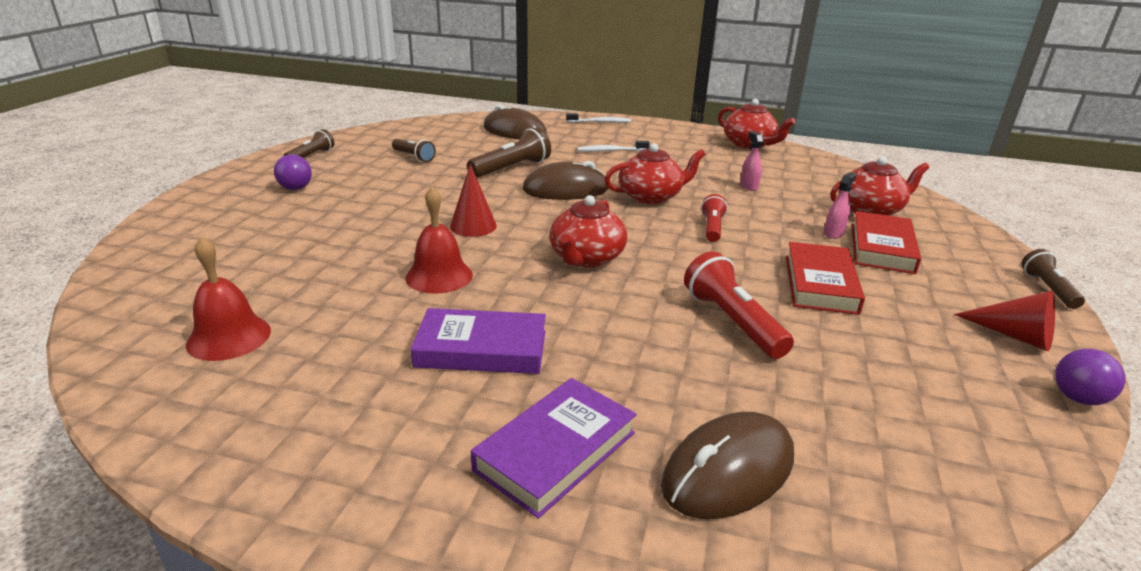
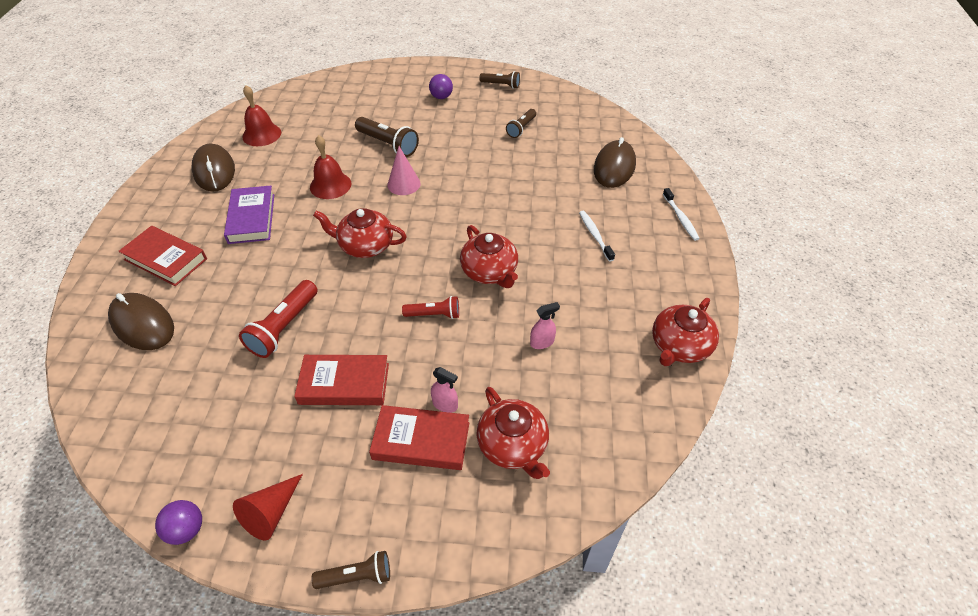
camera: 80 degrees right, 20 degrees up
red cone [450,164,497,237] -> pink cone [387,146,420,195]
brown flashlight [467,127,551,178] -> brown flashlight moved to [355,117,419,157]
purple book [471,378,637,518] -> red book [118,226,207,286]
brown mouse [523,161,609,200] -> brown mouse moved to [192,143,235,192]
red flashlight [684,251,794,359] -> red flashlight turned 150 degrees clockwise [239,280,318,358]

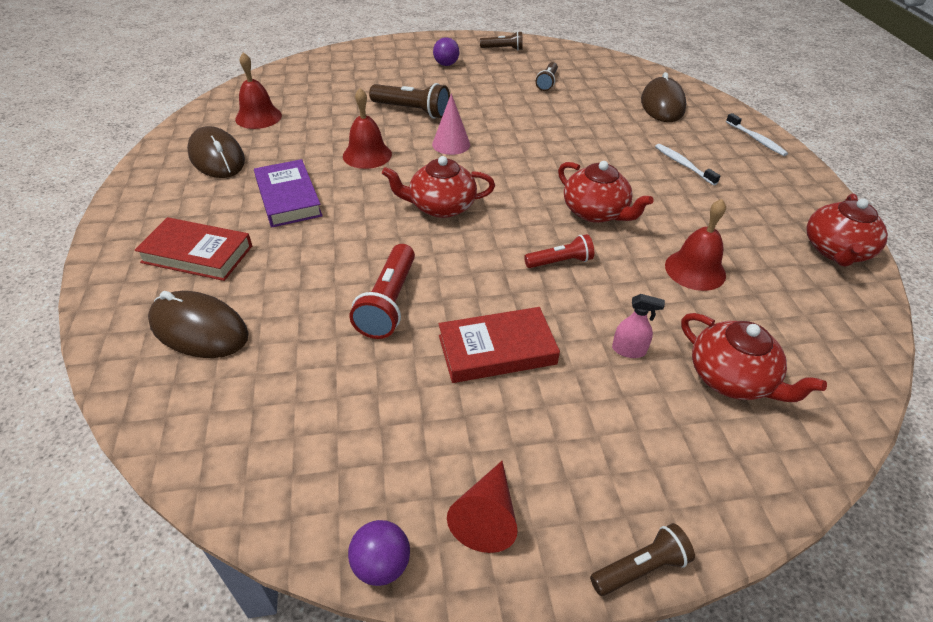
camera: 15 degrees left, 5 degrees down
red book [369,405,469,470] -> none
pink spray bottle [530,302,560,349] -> red bell [665,199,726,291]

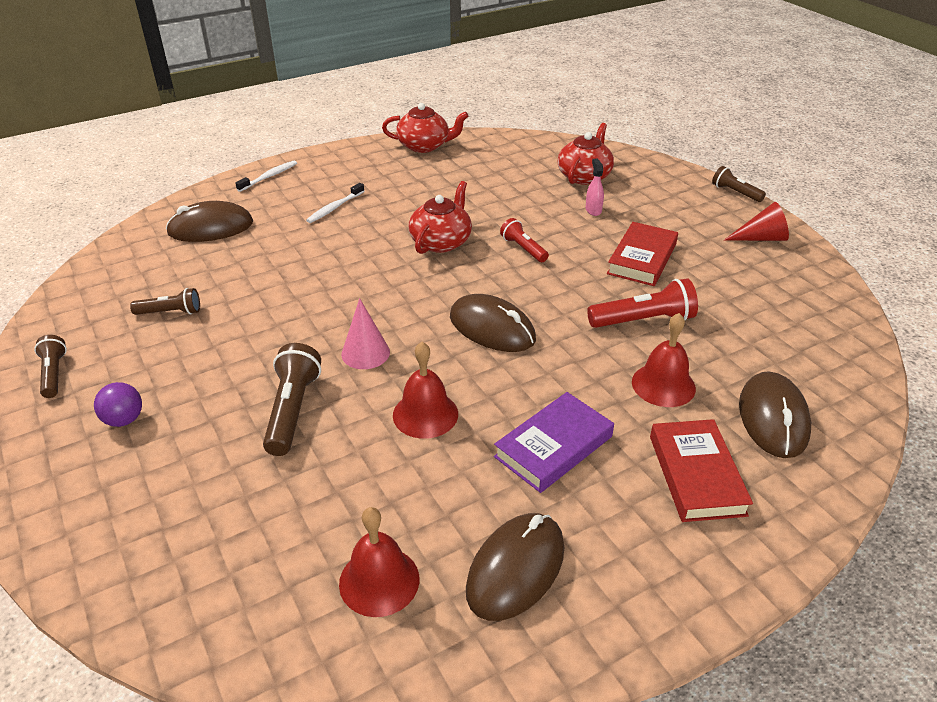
camera: 110 degrees left, 5 degrees down
purple ball [348,520,410,586] -> none
red teapot [382,156,495,218] -> brown mouse [450,294,536,352]
red book [439,307,560,383] -> red book turned 60 degrees clockwise [607,222,678,286]
red bell [665,199,726,291] -> red bell moved to [632,313,696,407]

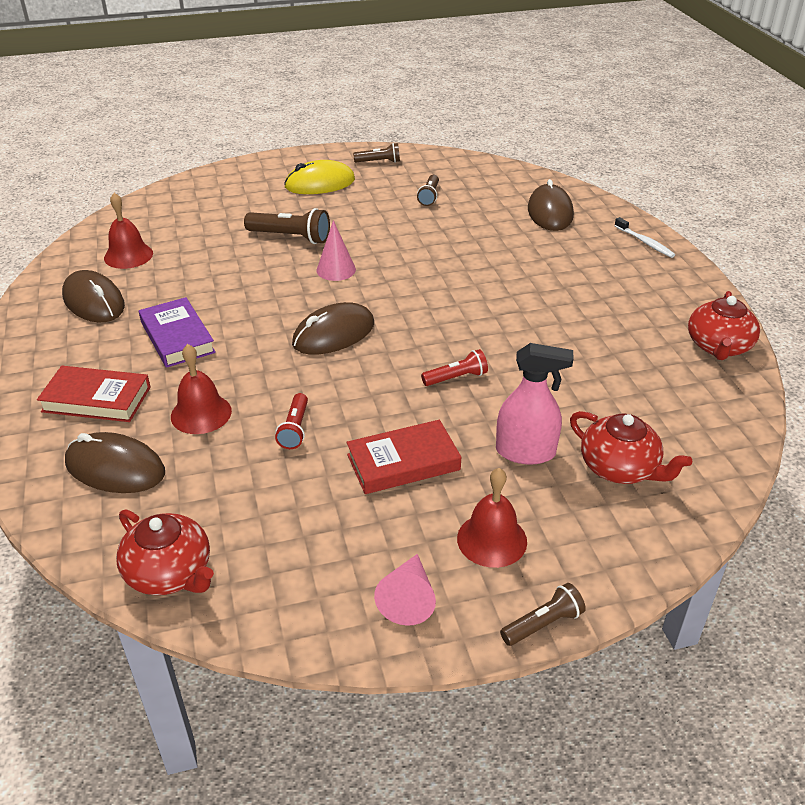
camera: 105 degrees right, 0 degrees up
purple ball [94,382,142,427] -> yellow mouse [284,160,355,194]
white toothbrush [306,183,364,223] -> none
red bell [393,342,458,439] -> red bell moved to [457,468,527,568]
red teapot [409,181,472,254] -> red teapot moved to [116,510,214,595]
pink spray bottle [586,158,604,216] -> pink spray bottle [496,343,573,465], size x1.89
red flashlight [587,278,698,328] -> red flashlight [275,393,308,449], size x0.63
red book [607,222,678,286] -> red book turned 60 degrees counterclockwise [346,420,461,494]
red cone [724,202,789,241] -> pink cone [374,554,436,626]

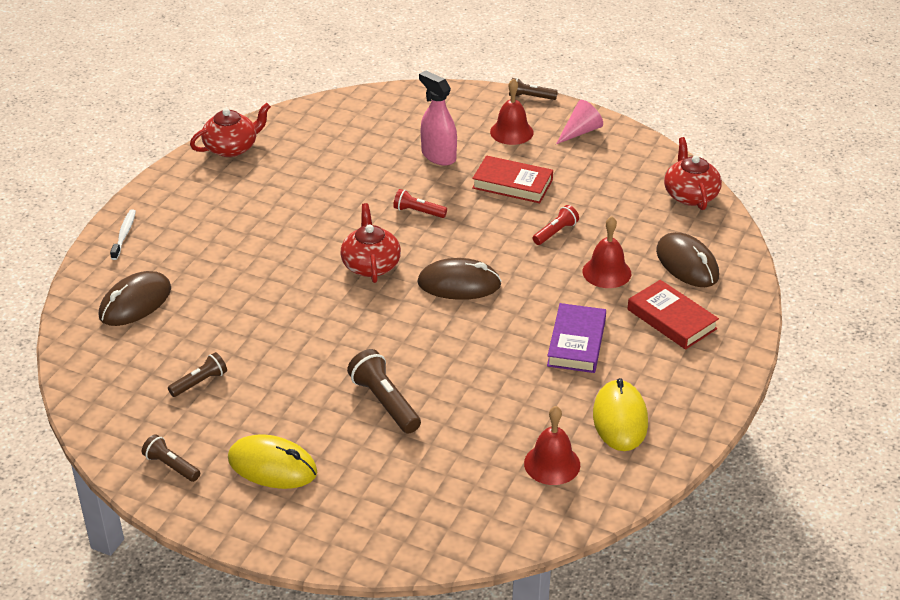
camera: 140 degrees left, 0 degrees up
brown mouse [62,270,125,322] -> yellow mouse [593,378,648,451]
pink cone [317,220,356,281] -> none
red teapot [570,411,692,484] -> red teapot moved to [340,203,401,283]

